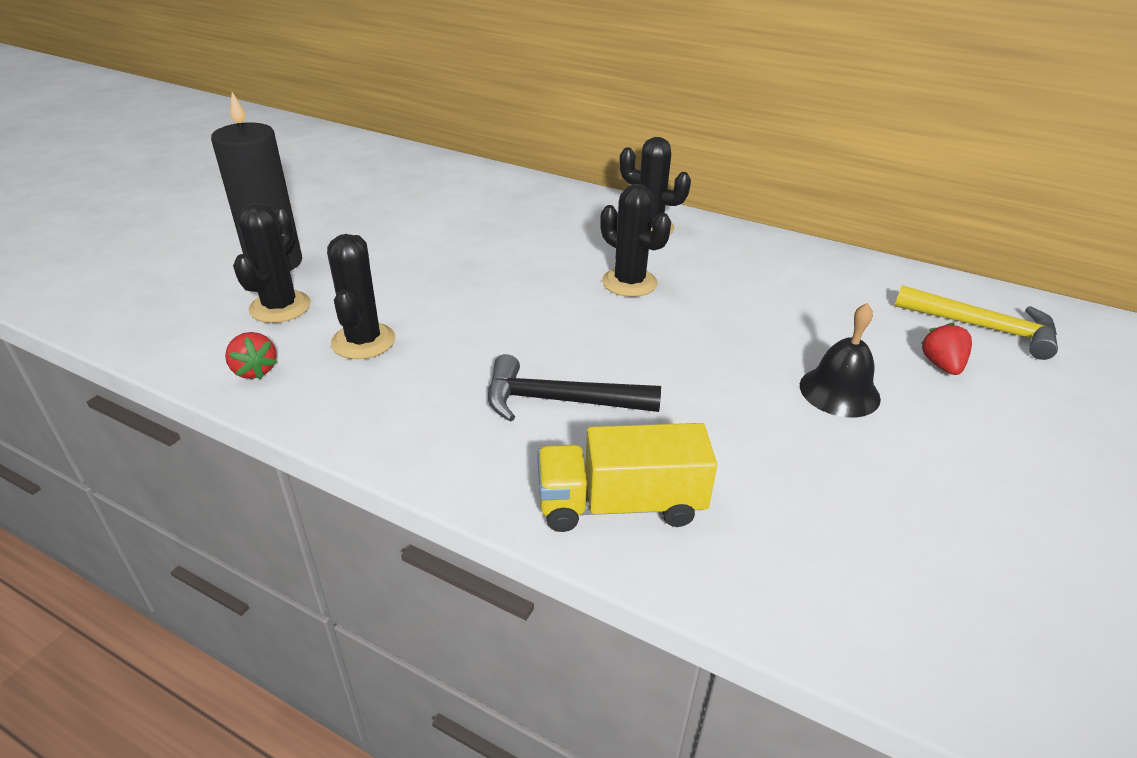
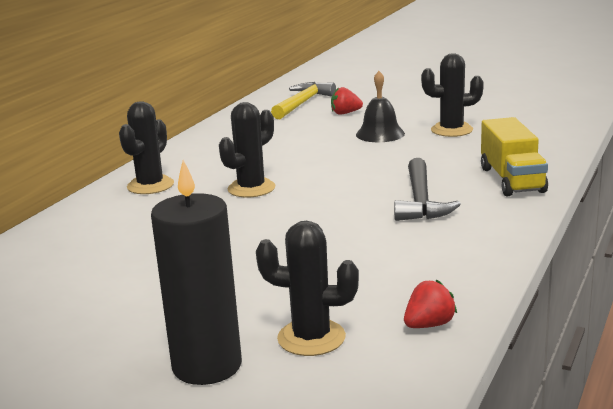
camera: 90 degrees left, 15 degrees down
black cactus [327,234,395,359] -> black cactus moved to [421,53,484,137]

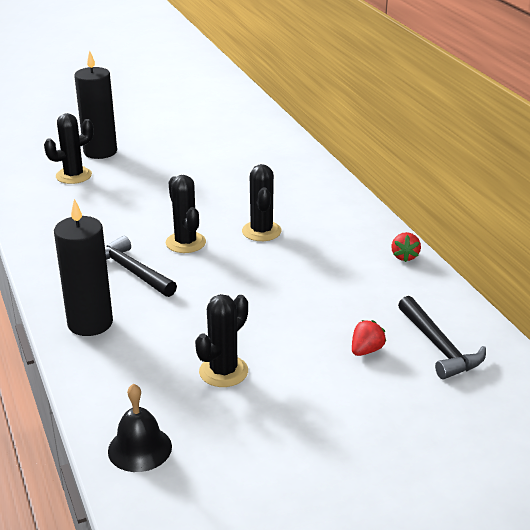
camera: 130 degrees right, 10 degrees up
black cactus [119,101,174,194] -> black cactus moved to [166,175,206,253]
yellow hammer [271,82,336,119] -> black hammer [398,296,486,379]
black bell [356,71,405,142] -> black bell moved to [108,383,172,472]
red strawberry [404,279,457,328] -> red strawberry moved to [391,232,421,262]
yellow truck [481,117,548,196] -> black candle [54,199,113,336]

